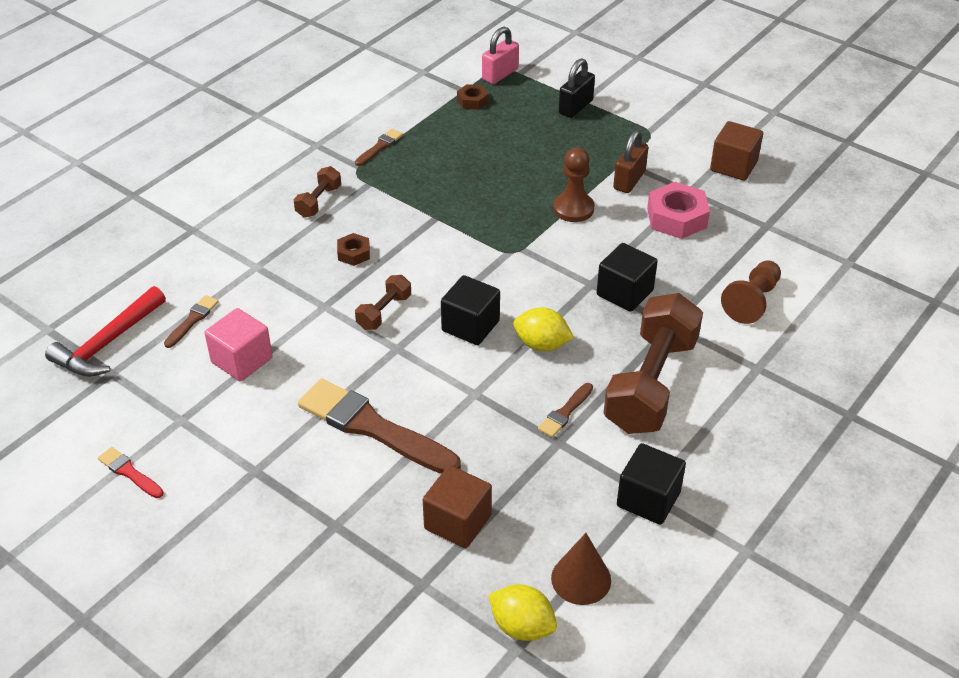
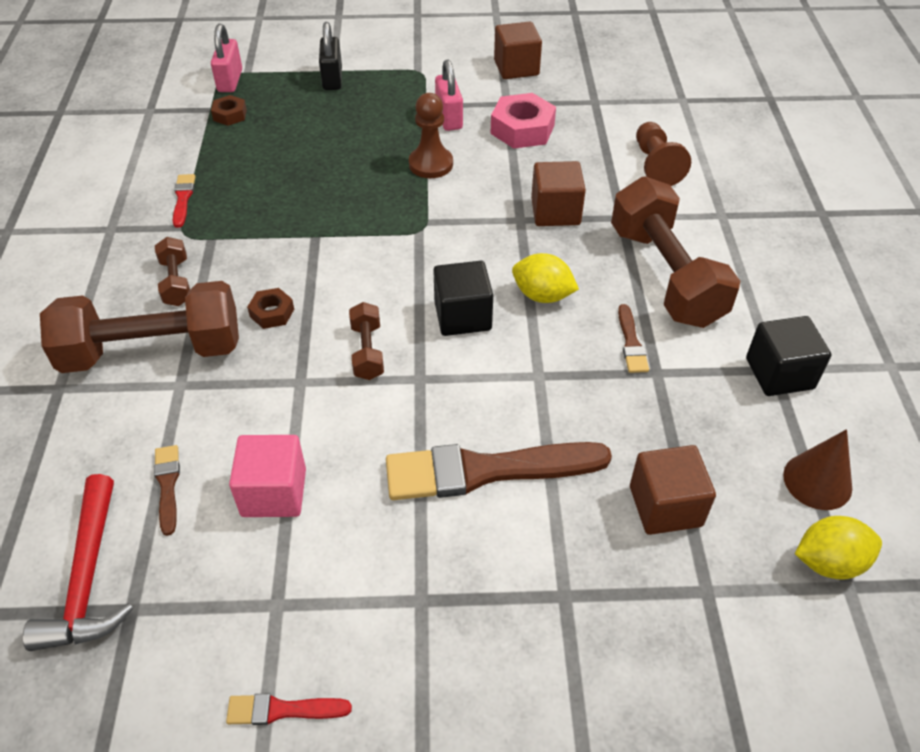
camera: 40 degrees left, 5 degrees up
brown brush [355,129,403,166] -> red brush [173,174,196,228]
yellow lemon [513,307,574,351] -> yellow lemon turned 45 degrees clockwise [512,253,579,303]
black cube [597,243,658,312] -> brown cube [531,161,586,226]
brown padlock [613,130,649,193] -> pink padlock [435,60,463,131]
none -> brown dumbbell [40,281,239,373]

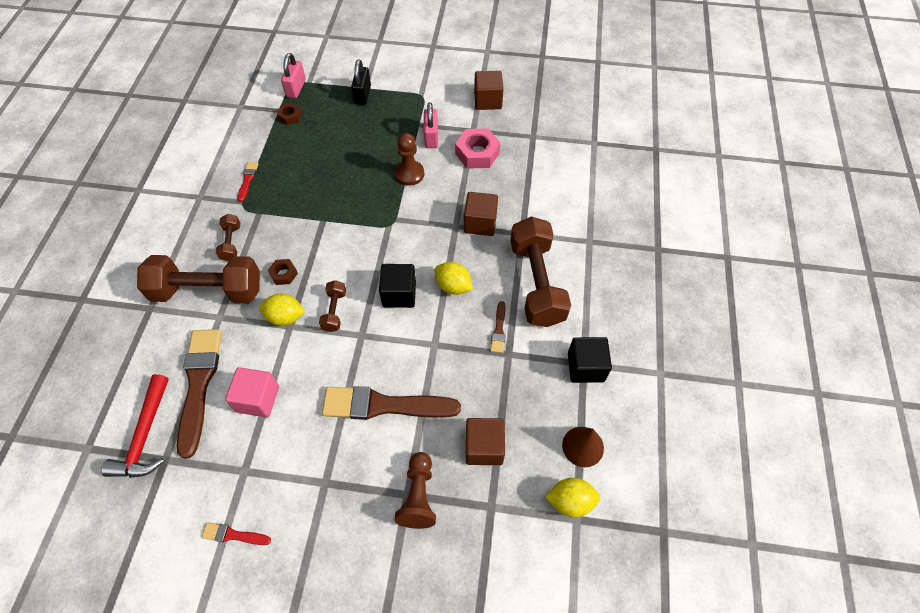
camera: 10 degrees right, 10 degrees up
brown brush [154,445,180,536] -> brown brush [177,329,222,459], size x2.21
brown pawn [636,122,691,186] -> brown pawn moved to [395,452,436,529]
none -> yellow lemon [259,294,305,326]

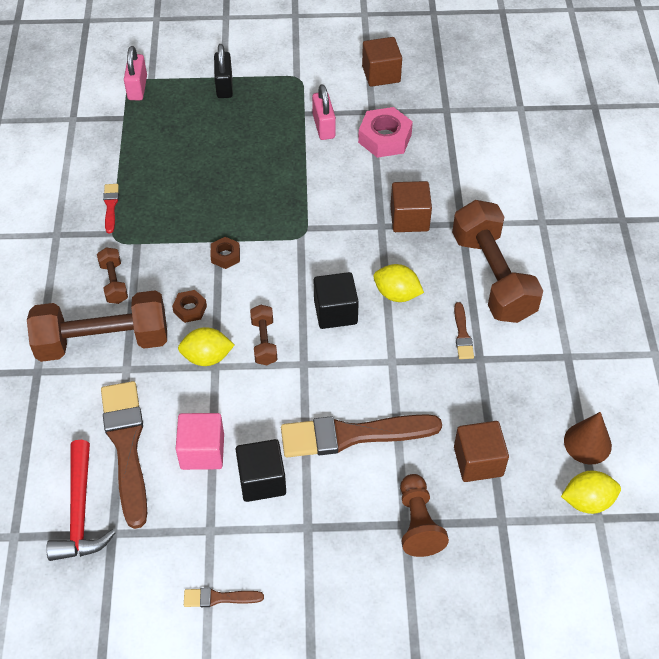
camera: 10 degrees left, 5 degrees down
red brush [202,522,271,545] -> brown brush [184,588,264,607]
brown nut [277,103,302,125] -> brown nut moved to [210,237,240,269]
brown pawn [395,133,424,186] -> none
black cube [568,337,612,383] -> black cube moved to [236,439,286,502]

